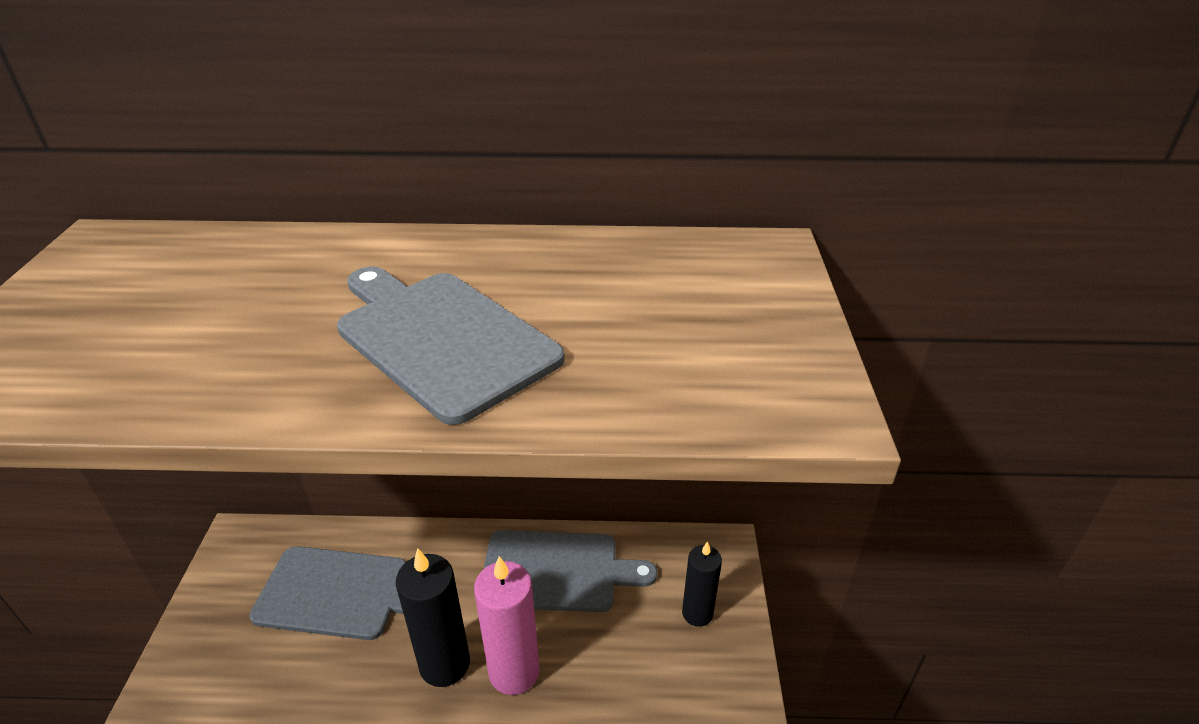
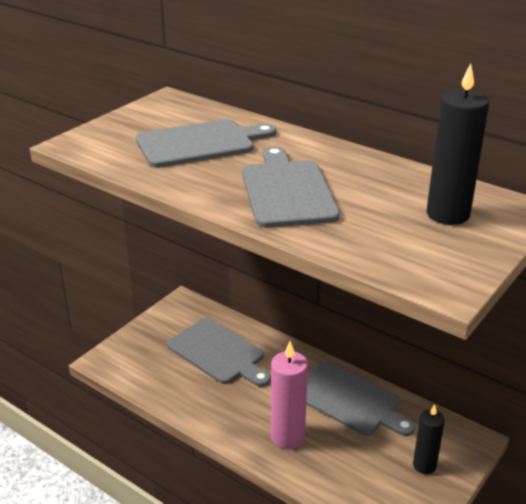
camera: 35 degrees right, 5 degrees down
black candle [396,548,470,687] -> black candle moved to [427,63,489,225]
none -> grey cutting board [136,119,276,168]

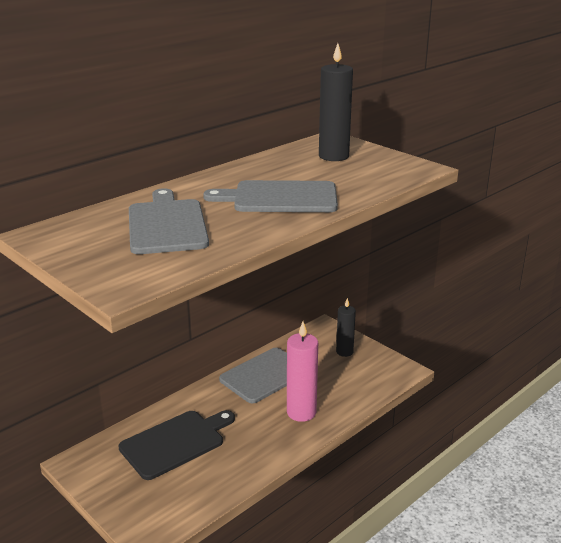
camera: 80 degrees left, 5 degrees down
grey cutting board [167,318,271,387] -> black cutting board [118,410,235,480]

